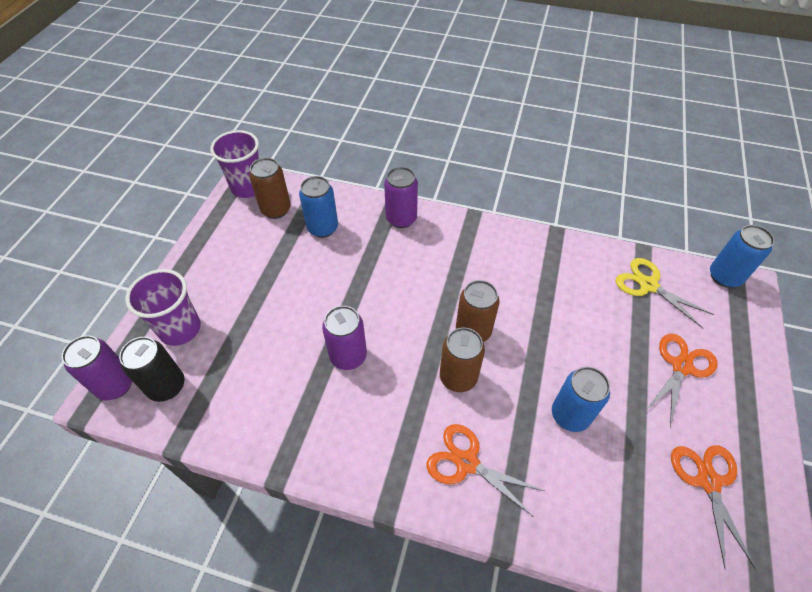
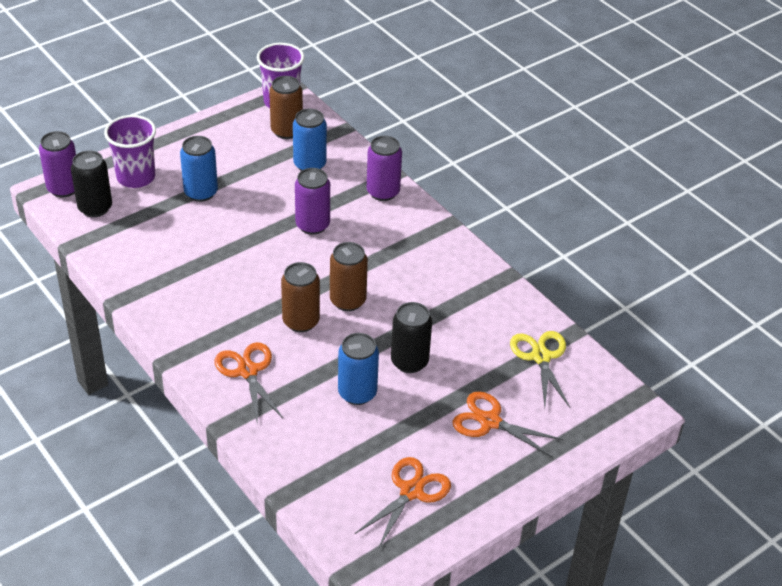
camera: 35 degrees right, 10 degrees down
purple can [322,306,367,370] -> purple can moved to [295,168,330,235]
orange scissors [646,334,717,427] -> orange scissors turned 135 degrees counterclockwise [453,391,563,458]
blue can [710,225,774,288] -> blue can moved to [180,136,218,202]
none -> black can [391,302,432,373]

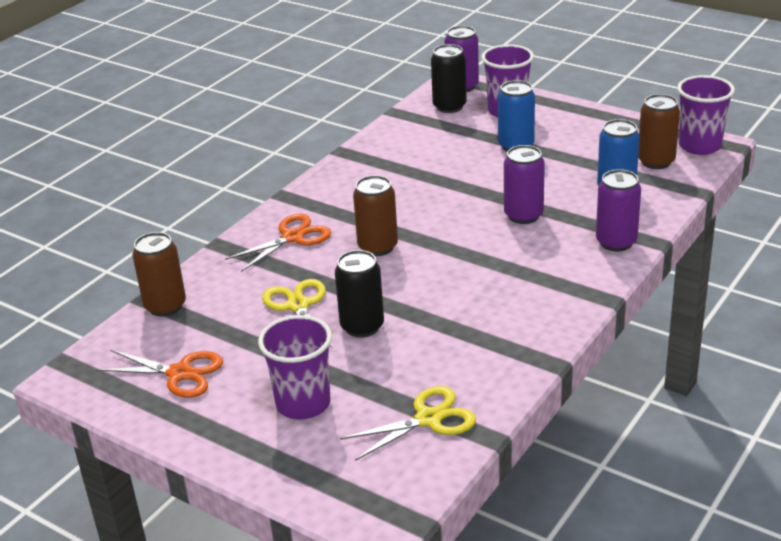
camera: 75 degrees right, 10 degrees down
brown can [330,242,368,311] -> brown can moved to [132,232,186,316]
blue can [338,333,379,405] -> yellow scissors [262,279,332,347]
orange scissors [453,391,563,458] -> purple cup [258,315,332,419]

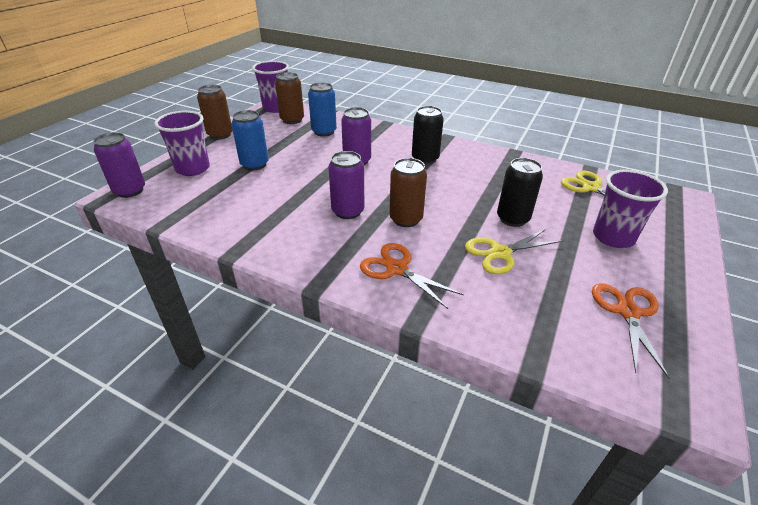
camera: 100 degrees left, 5 degrees up
brown can [132,232,186,316] -> brown can moved to [197,85,232,140]
black can [431,44,467,113] -> black can moved to [412,106,444,165]
purple can [596,169,641,251] -> purple can moved to [328,151,364,219]

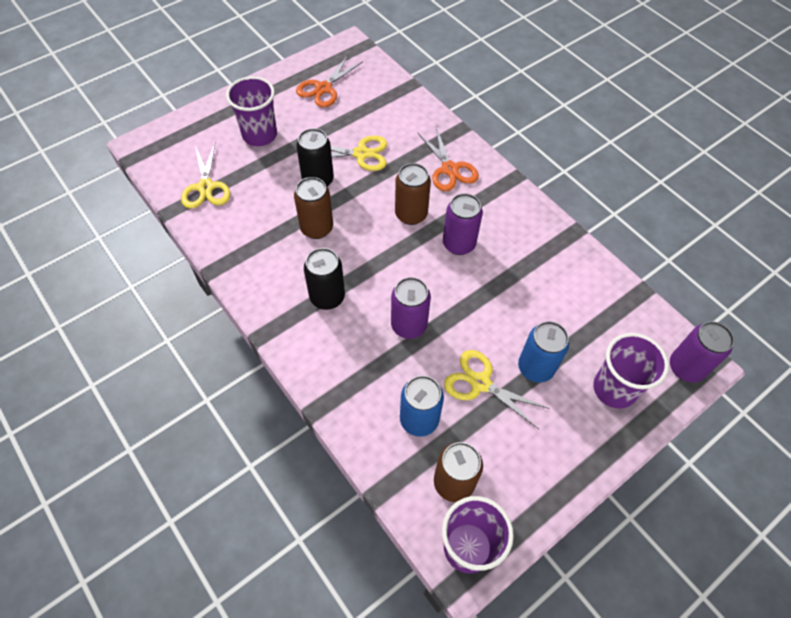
camera: 155 degrees left, 20 degrees up
brown can [197,85,232,140] -> brown can moved to [294,177,333,239]
none -> yellow scissors [444,350,550,429]

